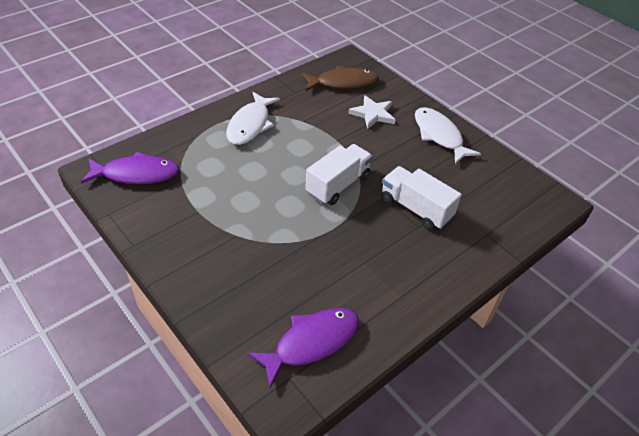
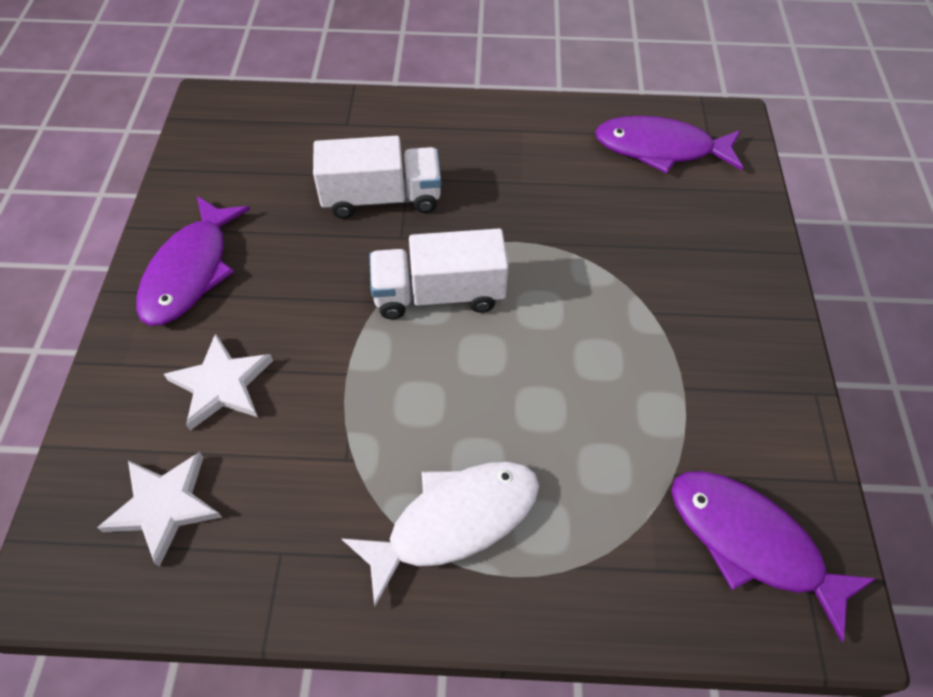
camera: 135 degrees left, 10 degrees up
brown fish [301,66,379,91] -> white star [97,452,222,567]
white truck [381,166,462,230] -> white truck turned 90 degrees counterclockwise [313,136,441,219]
white fish [415,107,481,164] -> purple fish [136,196,250,326]

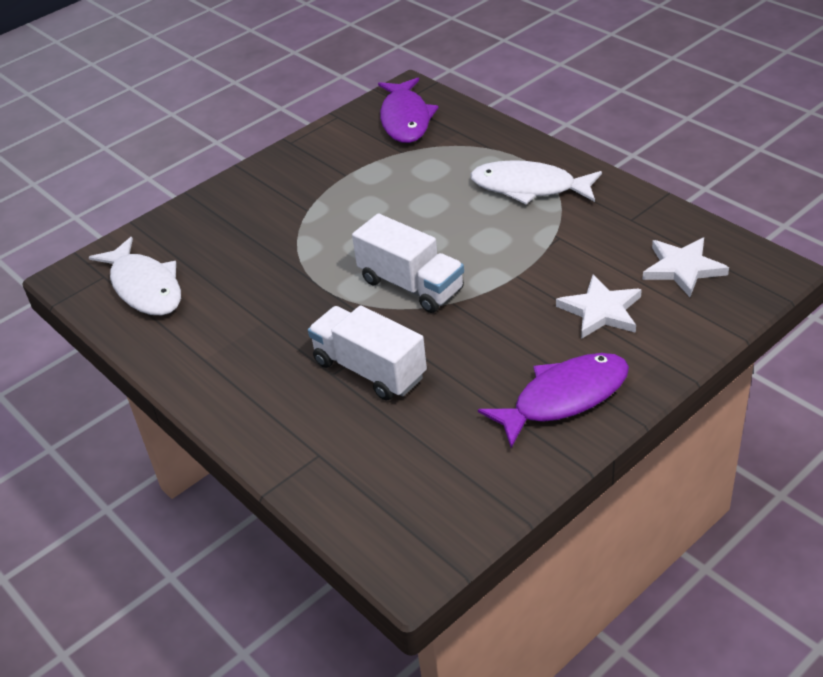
camera: 130 degrees left, 15 degrees down
purple fish [595,116,743,173] -> white fish [89,237,181,315]

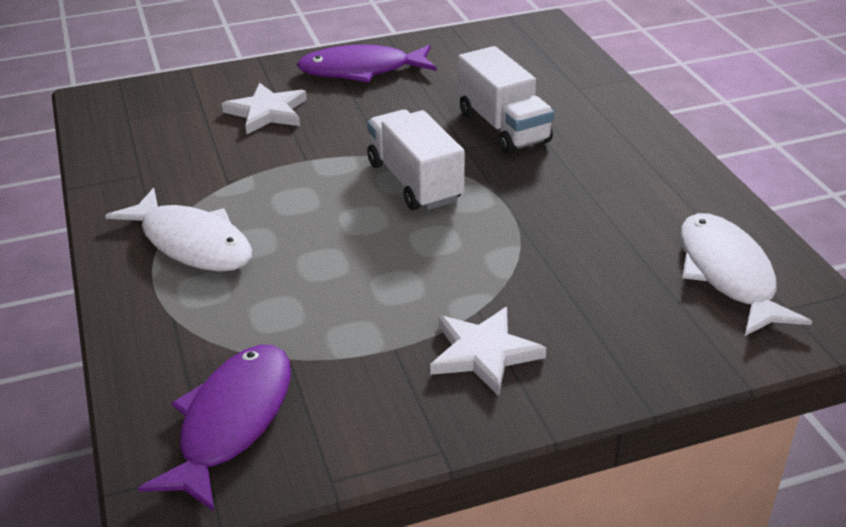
camera: 160 degrees left, 5 degrees down
white star [642,237,729,297] -> white star moved to [430,307,546,396]

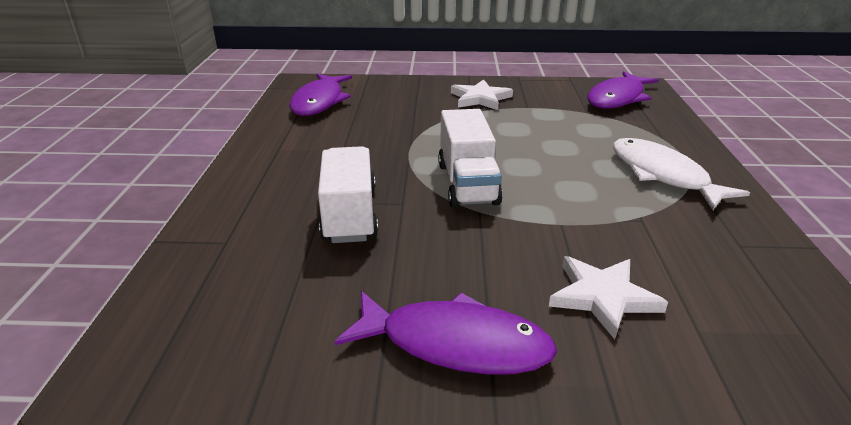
camera: 160 degrees left, 5 degrees down
white fish [681,213,812,336] -> purple fish [289,74,352,116]

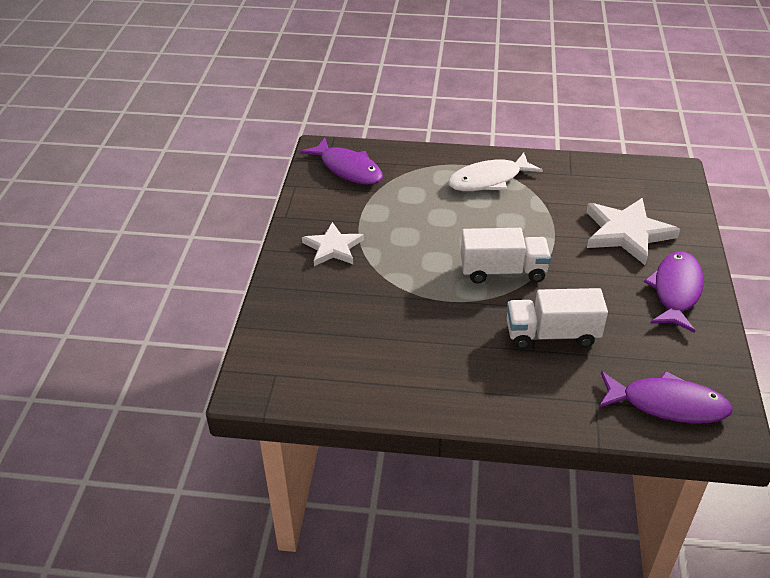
camera: 85 degrees left, 10 degrees up
purple fish [289,74,352,116] -> purple fish moved to [599,371,733,424]
white star [549,256,668,339] -> white star [587,198,680,265], size x1.54

